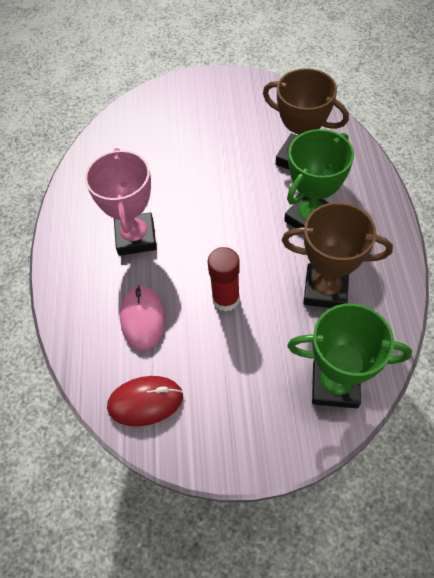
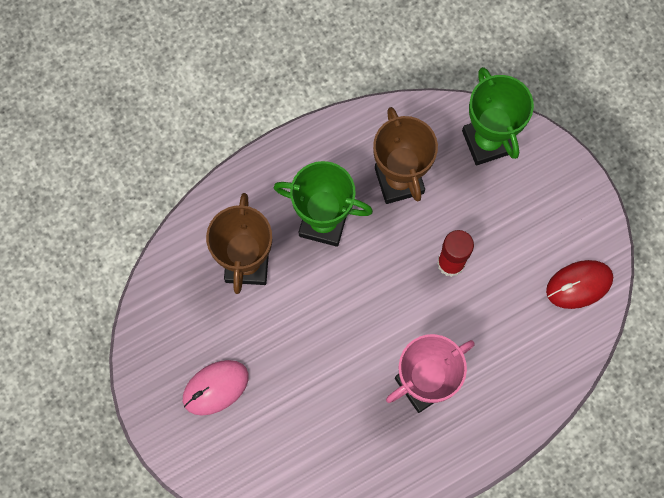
camera: 120 degrees left, 15 degrees up
red mouse [107,376,183,426] -> red mouse turned 75 degrees counterclockwise [546,260,613,309]
pink mouse [120,285,165,350] -> pink mouse moved to [183,360,249,416]

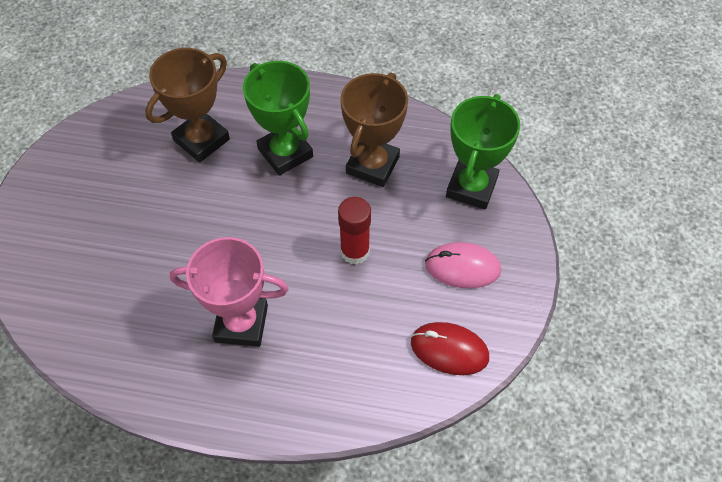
camera: 40 degrees right, 15 degrees down
pink mouse [183,360,249,416] -> pink mouse moved to [425,242,501,288]

